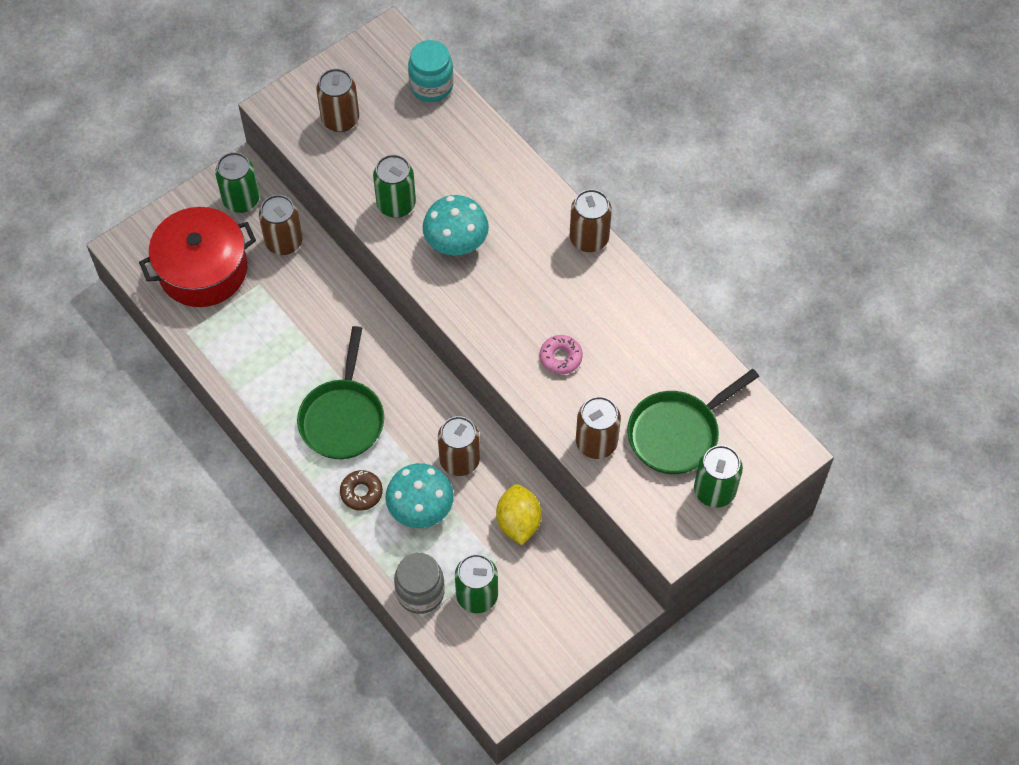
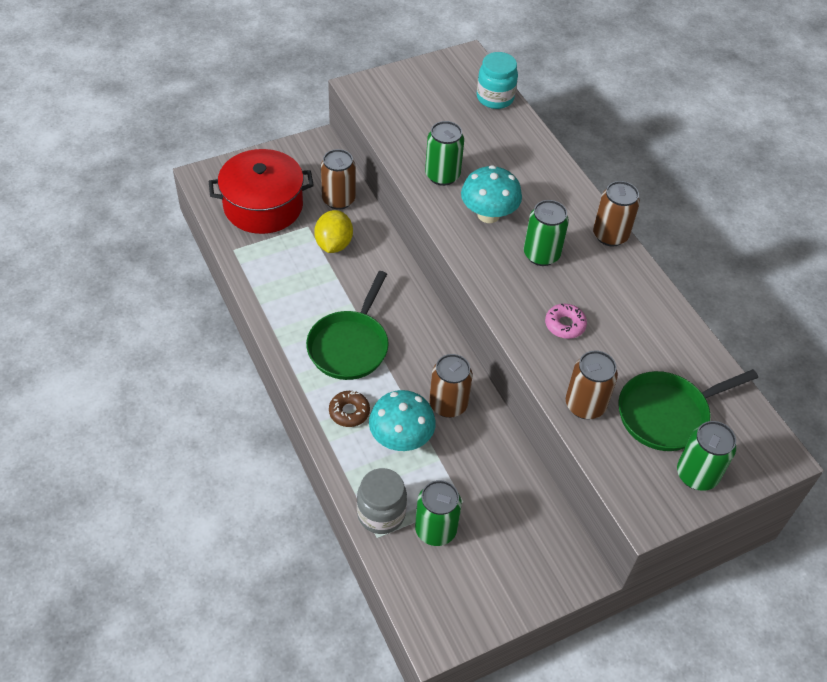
camera: 10 degrees right, 10 degrees down
green can [215,152,260,213] -> green can moved to [524,200,569,266]
brown can [316,68,359,132] -> none
yellow lemon [496,484,541,545] -> yellow lemon moved to [314,210,353,253]

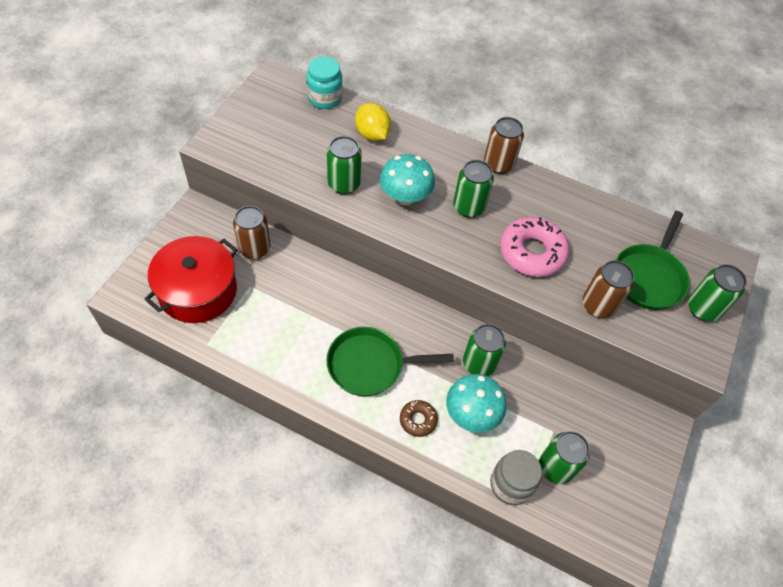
camera: 40 degrees left, 5 degrees up
green pan [306,271,389,380] -> green pan turned 105 degrees clockwise [326,327,454,396]
yellow lemon [314,210,353,253] -> yellow lemon moved to [355,103,391,141]
brown can [429,354,473,418] -> green can [463,324,506,376]
pink donut [545,304,587,339] -> pink donut [500,217,569,277], size x1.91

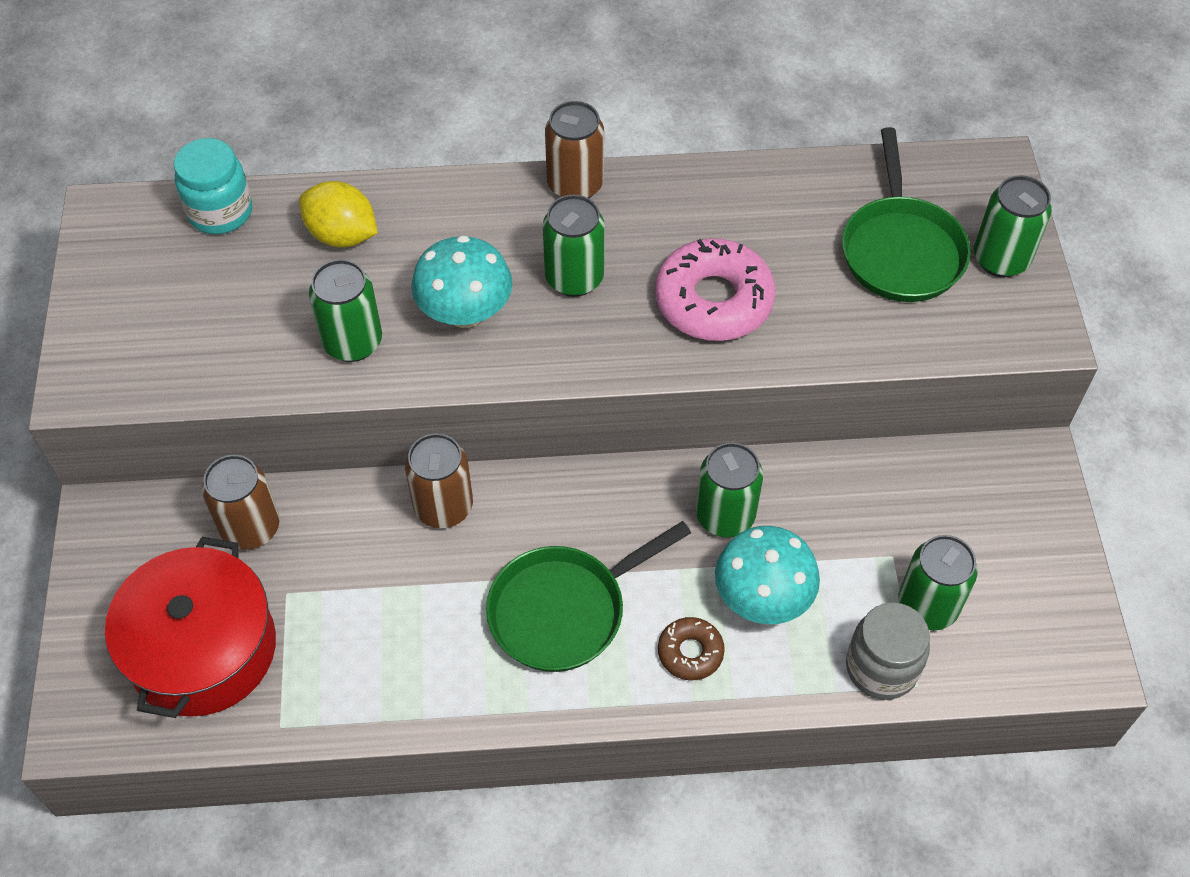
camera: 25 degrees left, 0 degrees up
brown can [583,260,634,318] -> brown can moved to [405,433,473,528]

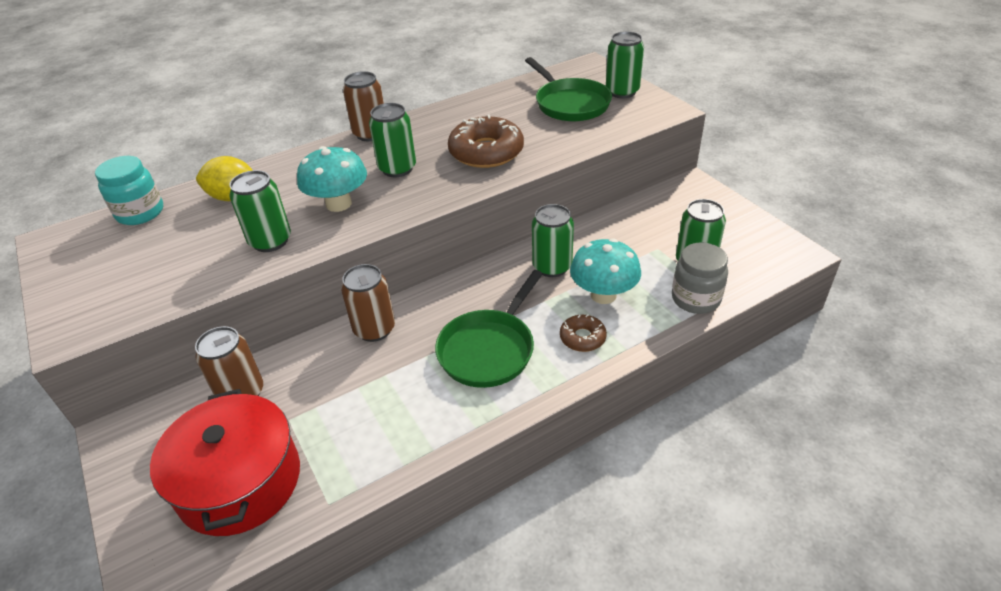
camera: 25 degrees left, 15 degrees down
pink donut [655,238,775,341] -> brown donut [448,114,524,168]

